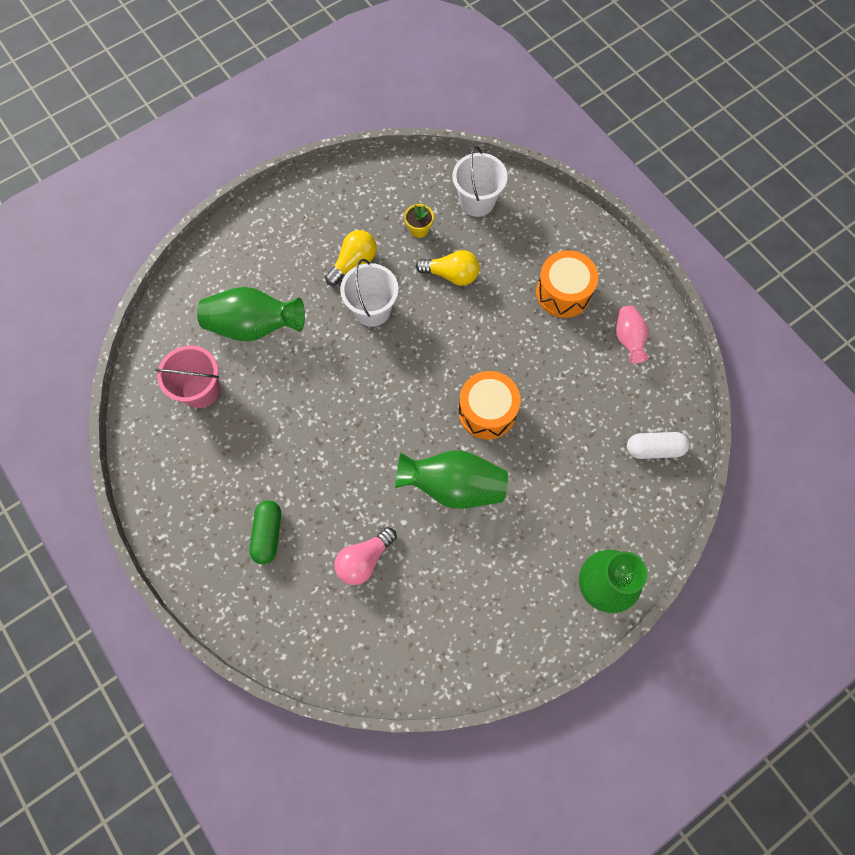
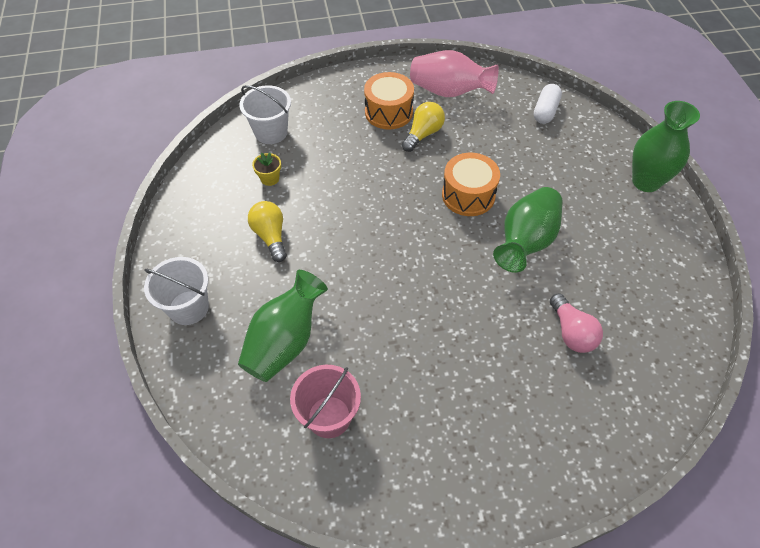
camera: 65 degrees left, 15 degrees down
green capsule [250,500,281,564] -> none
white bucket [340,259,399,327] -> white bucket moved to [144,257,209,325]
yellow light bulb [416,250,480,286] -> yellow light bulb moved to [402,102,445,152]
pink vase [616,306,649,364] -> pink vase [410,50,499,97], size x1.75

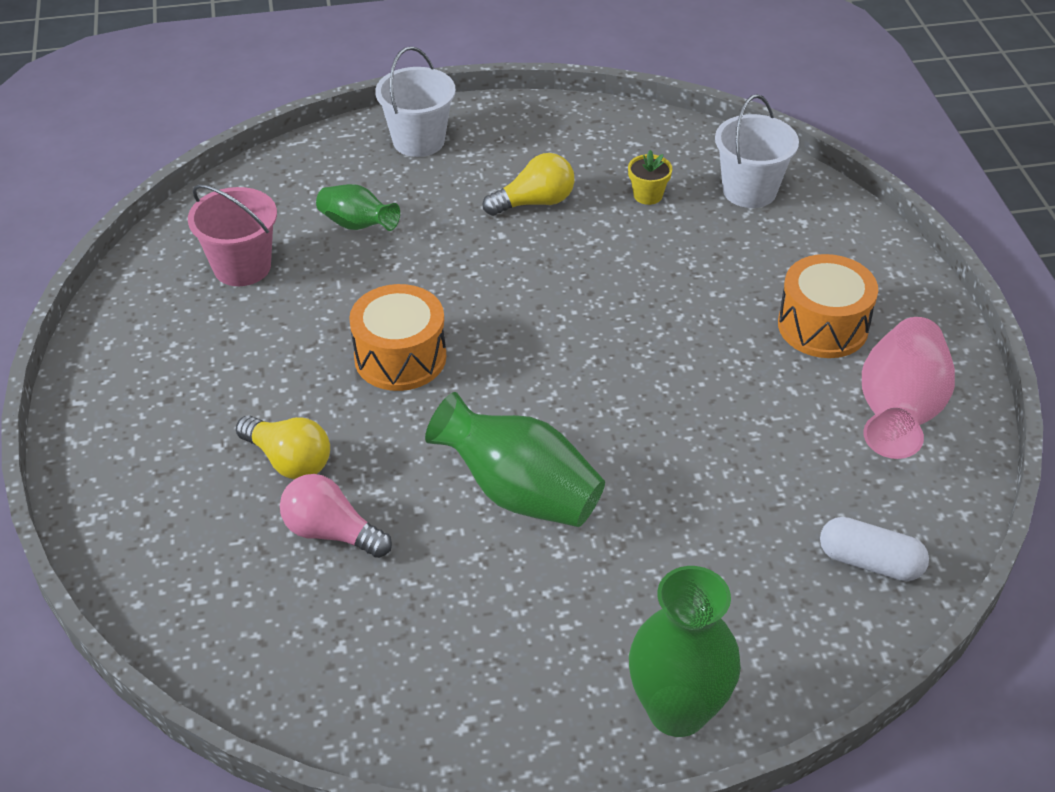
camera: 90 degrees right, 10 degrees down
green vase [238,270,328,382] -> green vase [316,184,400,231], size x0.57
yellow light bulb [402,102,445,152] -> yellow light bulb moved to [236,415,330,479]
orange drum [442,153,500,216] -> orange drum moved to [349,284,446,391]
pink light bulb [550,293,603,353] -> pink light bulb turned 45 degrees clockwise [280,474,392,558]

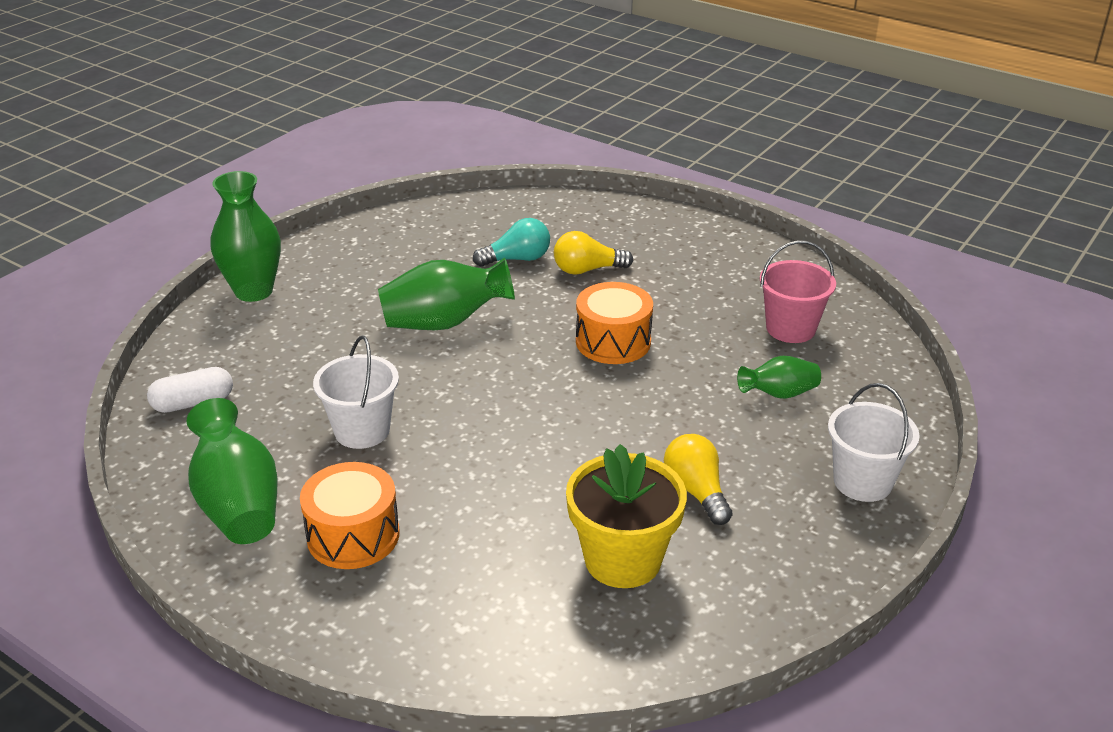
camera: 135 degrees right, 10 degrees down
pink light bulb [280,474,392,558] -> turquoise light bulb [473,218,550,267]
yellow light bulb [483,153,575,216] -> yellow light bulb turned 135 degrees clockwise [664,434,732,525]
yellow flower pot [628,150,672,205] -> yellow flower pot [566,444,687,588], size x2.30
white bucket [715,94,799,208] -> white bucket moved to [313,335,399,449]
pink vase [862,317,955,459] -> green vase [187,398,278,544]

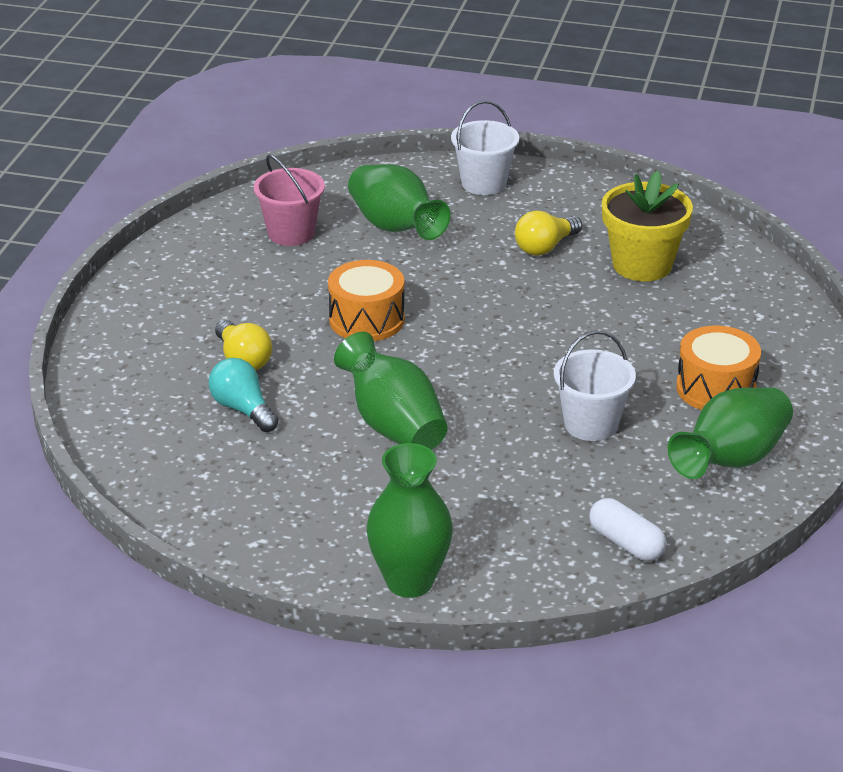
camera: 110 degrees left, 0 degrees up
green vase [737,356,821,399] -> green vase [348,164,451,240], size x1.75

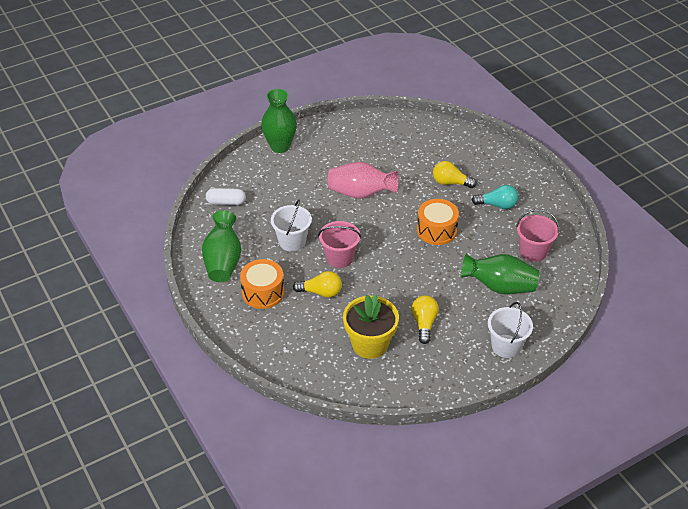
camera: 135 degrees right, 10 degrees up
turquoise light bulb [209,358,279,432] -> turquoise light bulb moved to [472,185,518,209]
green vase [334,332,448,450] -> pink vase [328,162,399,199]
none -> yellow light bulb [293,271,342,298]
none -> pink bucket [318,221,361,268]

